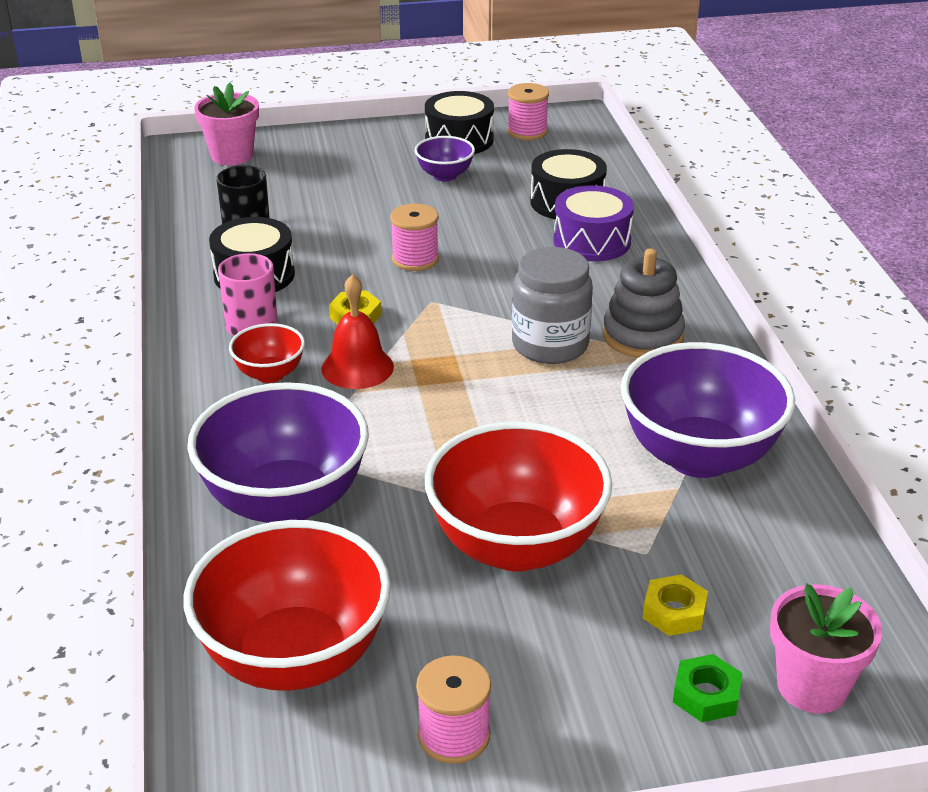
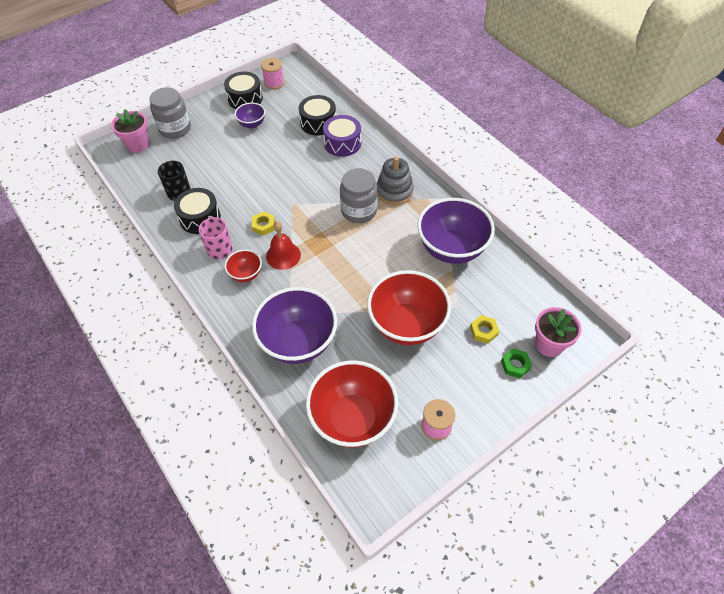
camera: 25 degrees left, 20 degrees up
pink spool [390,203,439,271] -> none
none -> grey jar [149,87,191,139]

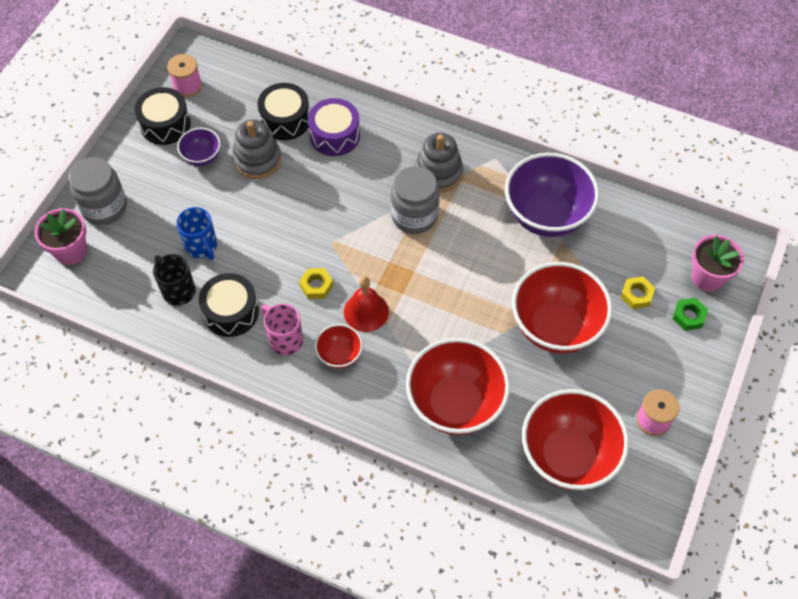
camera: 30 degrees left, 5 degrees up
purple bowl [252,287,337,364] -> red bowl [406,338,510,435]
none -> blue mug [176,207,217,260]
none -> grey stacking toy [232,120,281,179]

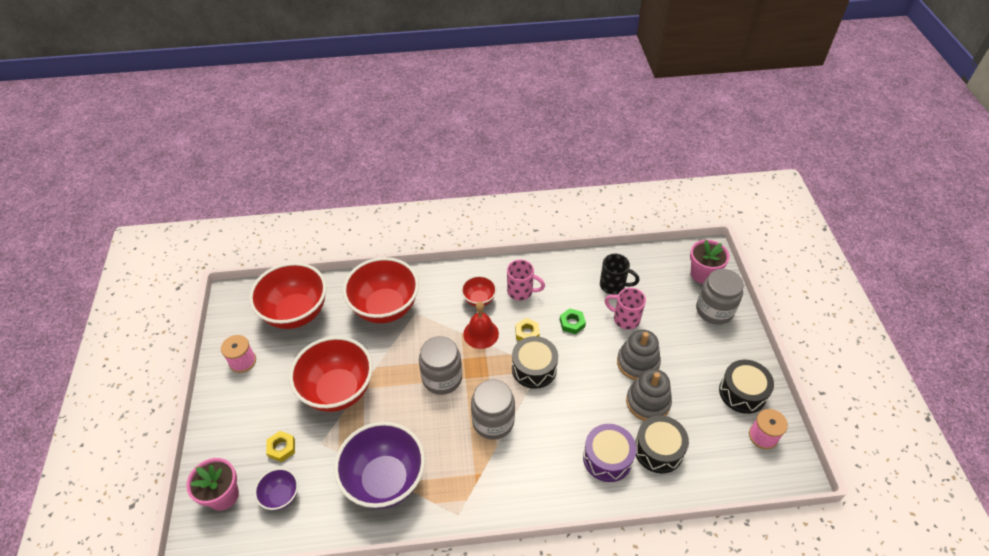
camera: 150 degrees right, 10 degrees down
blue mug [176,207,217,260] -> pink mug [605,288,646,330]
purple bowl [177,128,221,166] -> purple bowl moved to [254,468,298,511]
black drum [199,273,259,337] -> black drum moved to [512,336,558,389]
grey stacking toy [415,133,463,192] -> grey stacking toy moved to [617,329,661,380]
green nut [673,298,708,331] -> green nut moved to [560,308,586,334]
none -> grey jar [419,336,462,395]

